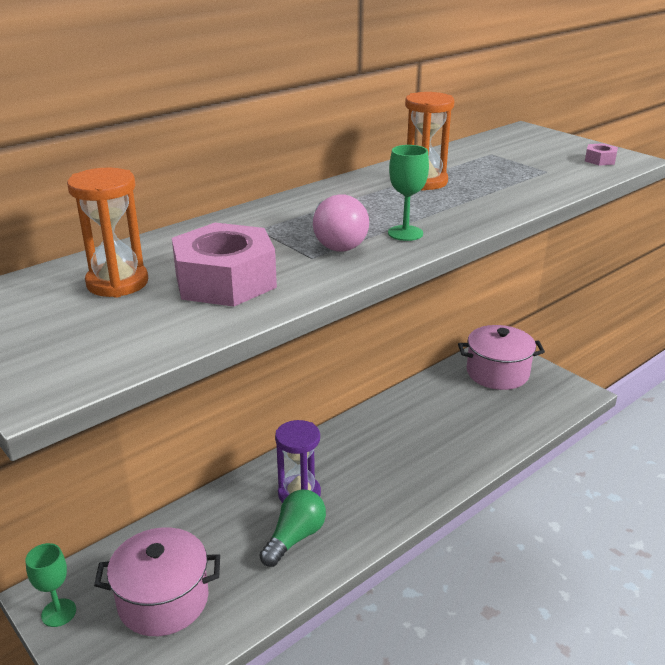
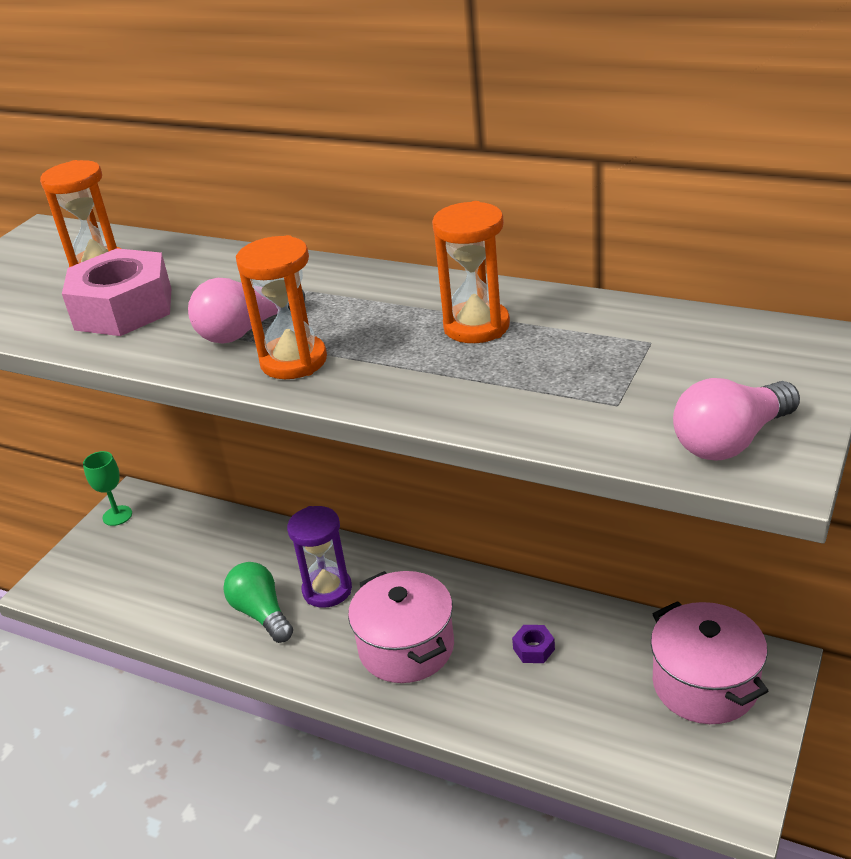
camera: 70 degrees right, 5 degrees up
pink pot [94,527,220,636] -> pink pot moved to [348,571,454,683]
green light bulb [260,489,326,567] -> green light bulb turned 135 degrees counterclockwise [224,562,293,643]
green goblet [388,145,429,241] -> orange hourglass [236,235,327,379]
pink nut [585,143,618,166] -> pink light bulb [673,378,800,461]
none -> purple nut [512,625,555,663]

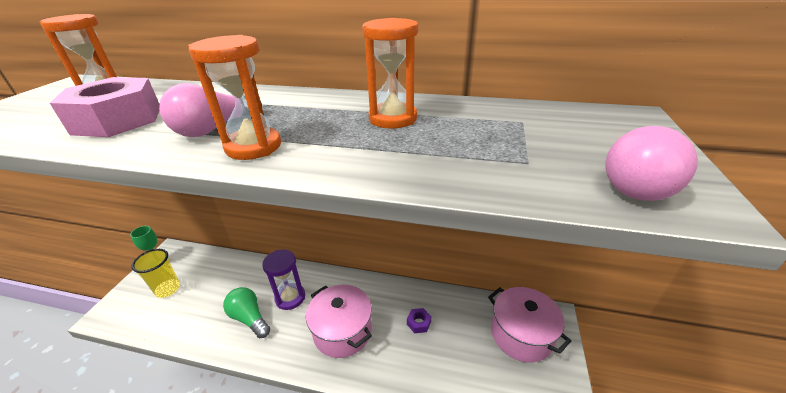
camera: 15 degrees left, 0 degrees up
none -> yellow cup [131,249,180,298]

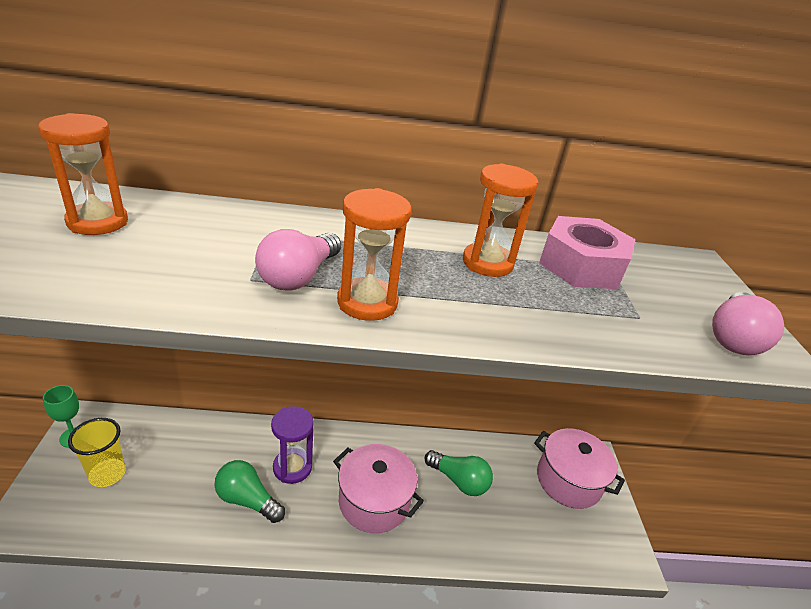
camera: 20 degrees left, 0 degrees up
pink nut [50,77,160,137] -> pink nut moved to [539,216,635,289]
purple nut [407,308,431,334] -> green light bulb [424,450,493,496]

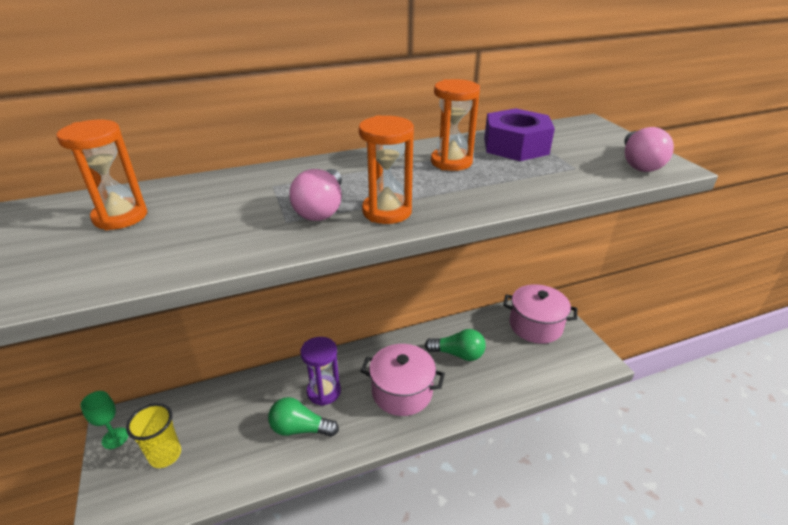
camera: 15 degrees left, 0 degrees up
pink nut [539,216,635,289] -> purple nut [484,108,555,161]

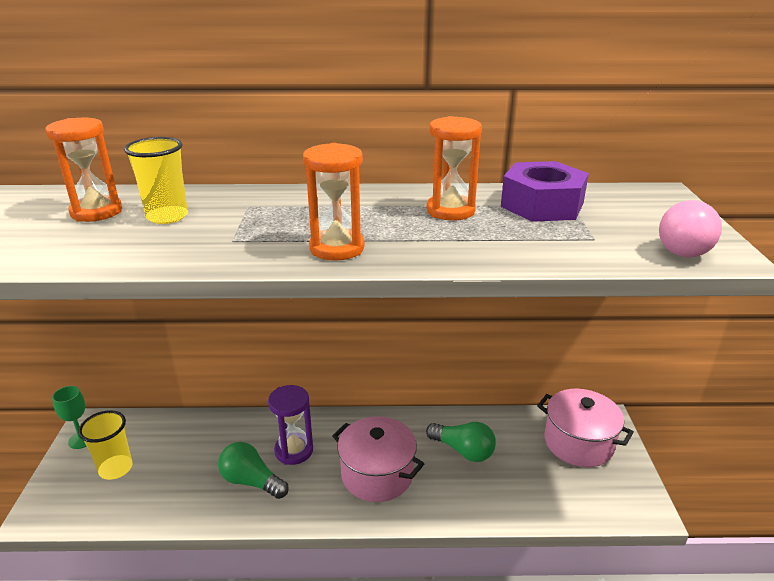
camera: 20 degrees right, 5 degrees down
pink light bulb [289,169,342,221] -> none
none -> yellow cup [124,137,188,224]

